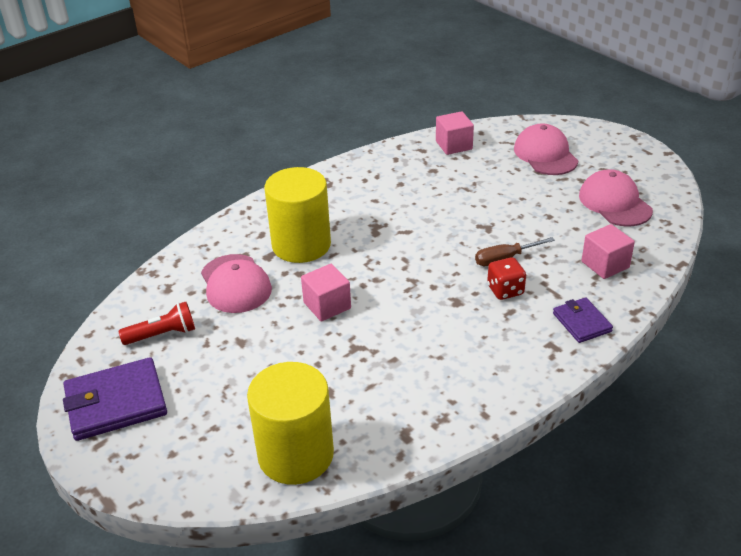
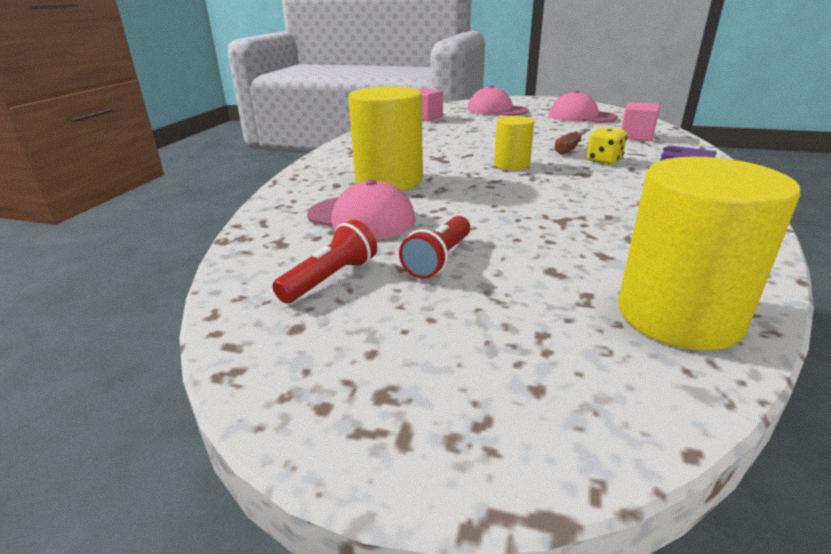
camera: 35 degrees left, 10 degrees down
purple wallet [63,357,167,441] -> none
pink cube [301,264,351,321] -> none
red dice [487,257,526,300] -> yellow dice [587,127,627,164]
none -> red flashlight [399,216,470,279]
none -> yellow cylinder [494,116,534,170]

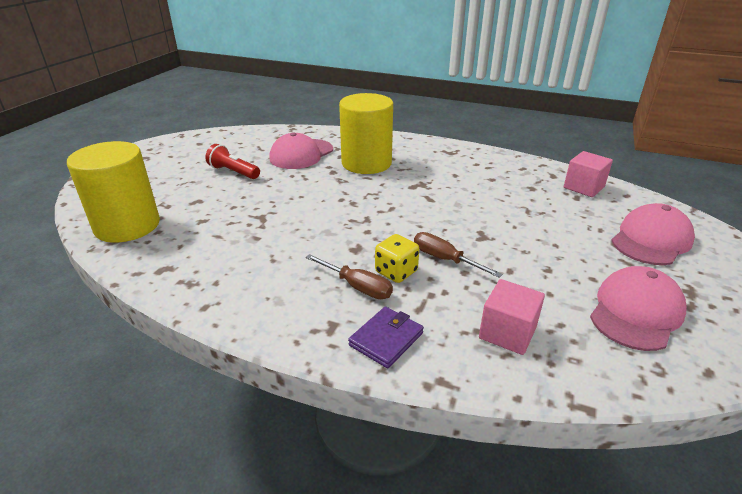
camera: 95 degrees right, 5 degrees up
red flashlight [272,220,377,303] -> none
yellow cylinder [494,116,534,170] -> none
none -> brown screwdriver [305,254,393,299]

